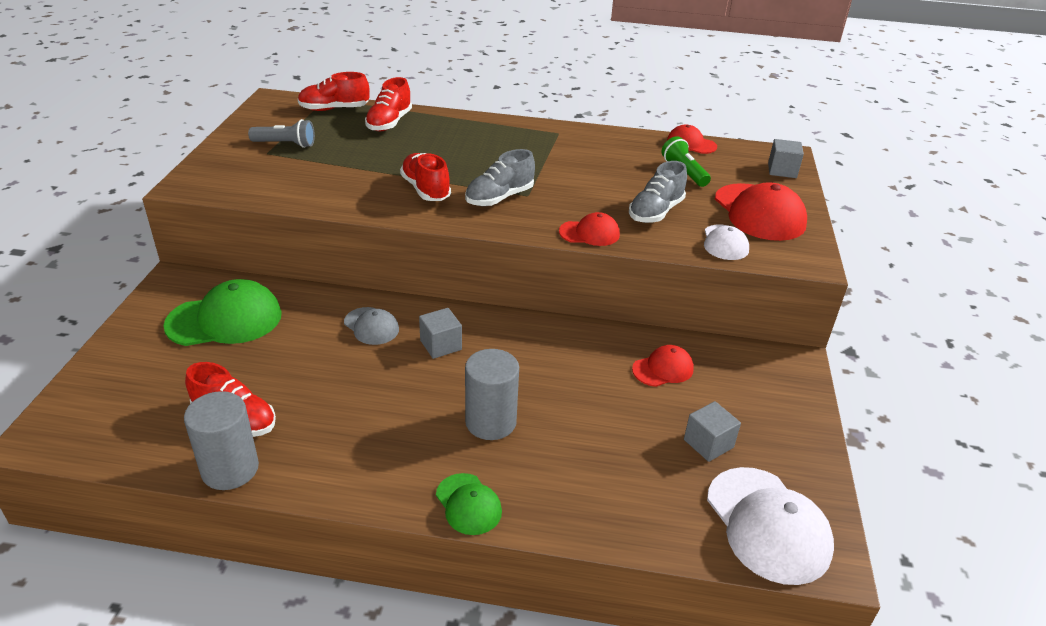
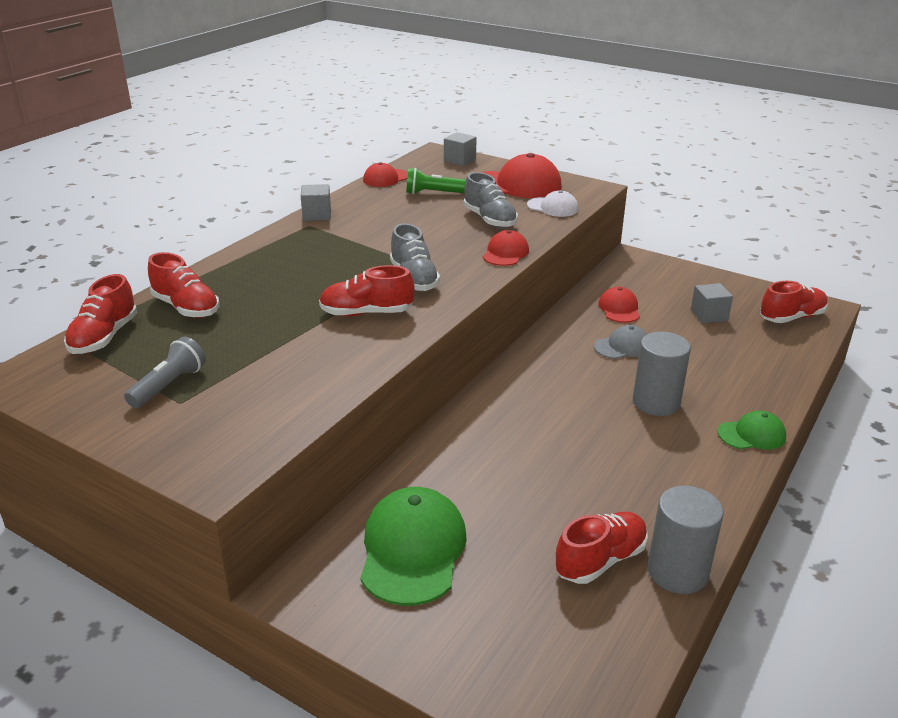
camera: 65 degrees left, 5 degrees down
grey cap [344,307,399,345] -> grey cap moved to [594,325,647,359]
grey cube [419,308,462,359] -> grey cube moved to [301,184,331,221]
white cap [707,467,834,585] -> red shoe [760,281,828,323]

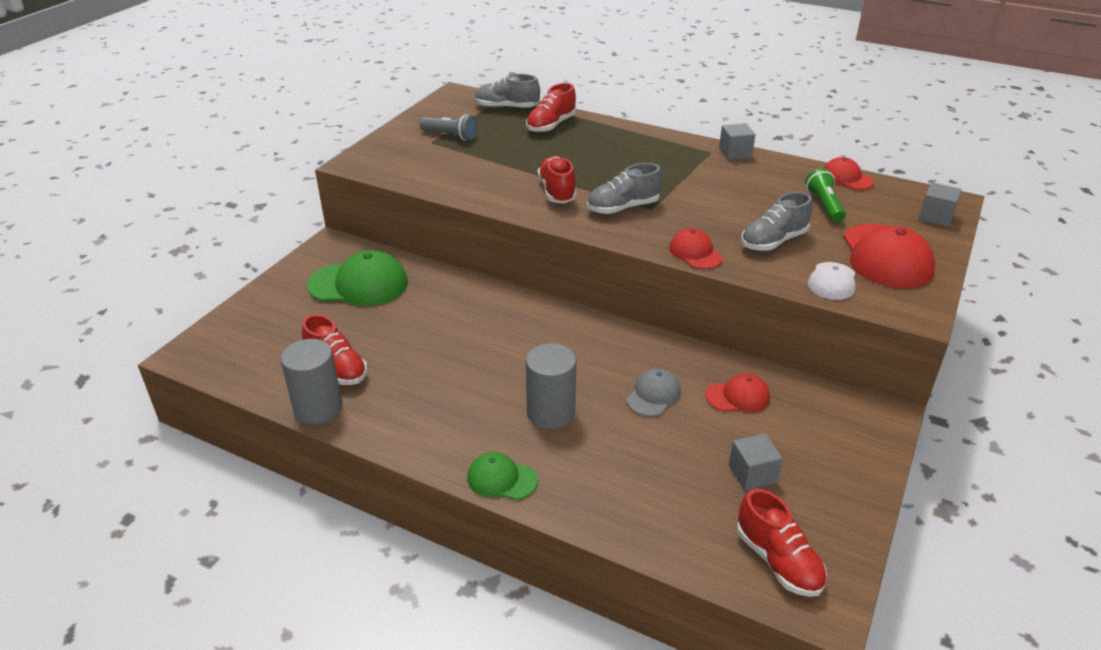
camera: 85 degrees right, 5 degrees up
red shoe [64,274,137,354] -> grey shoe [474,74,540,108]
red cap [483,230,529,266] -> red cap turned 135 degrees counterclockwise [669,228,723,269]
grey cap [594,325,647,359] -> grey cap turned 120 degrees counterclockwise [626,368,681,417]
green cap [718,411,786,450] -> green cap turned 120 degrees clockwise [467,452,538,500]

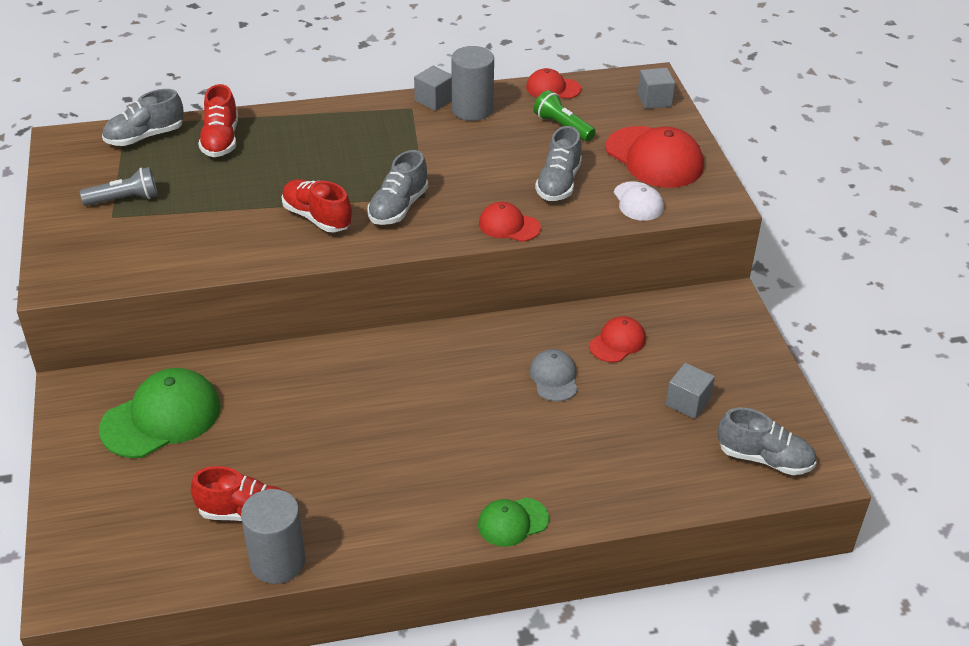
camera: 40 degrees left, 5 degrees up
grey cylinder [526,343,576,429] -> grey cylinder moved to [452,46,494,121]
red shoe [737,489,827,597] -> grey shoe [718,408,817,475]

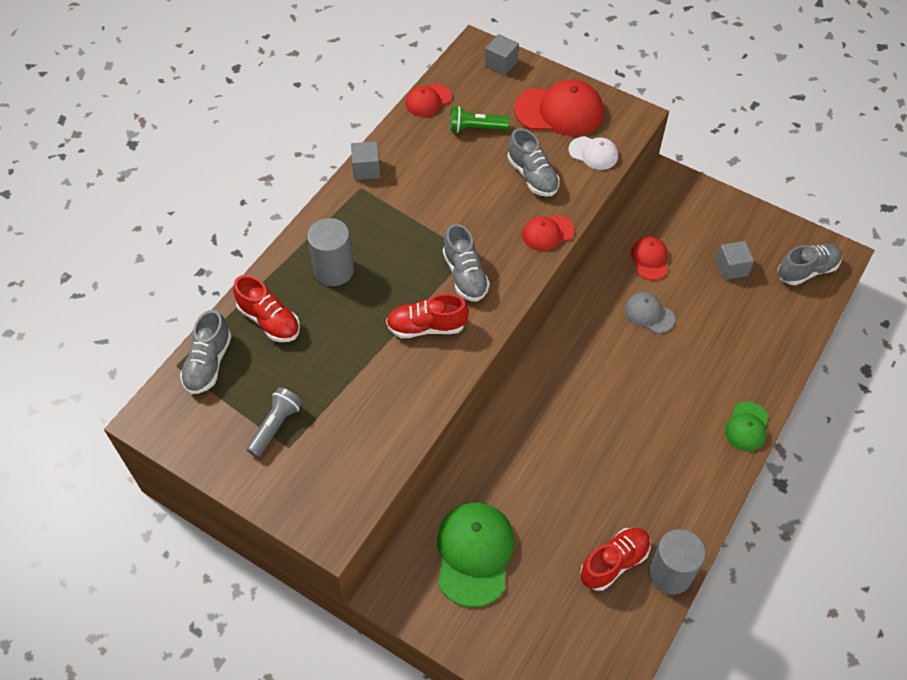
camera: 45 degrees left, 15 degrees up
grey cylinder [452,46,494,121] -> grey cylinder moved to [307,218,354,286]

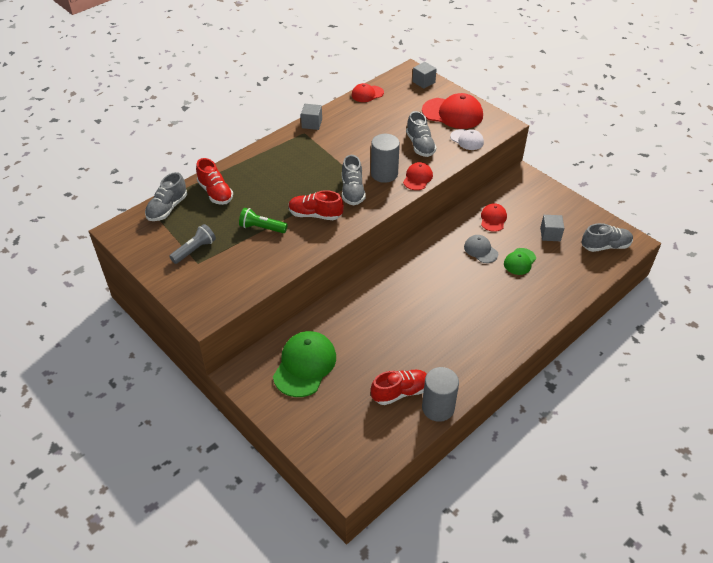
camera: 15 degrees right, 10 degrees down
grey cylinder [307,218,354,286] -> grey cylinder moved to [371,134,400,183]
green flashlight [450,106,510,133] -> green flashlight moved to [239,208,287,233]
red cap [522,215,574,251] -> red cap turned 120 degrees clockwise [403,162,433,190]
green cap [725,402,768,451] -> green cap moved to [504,248,536,275]

